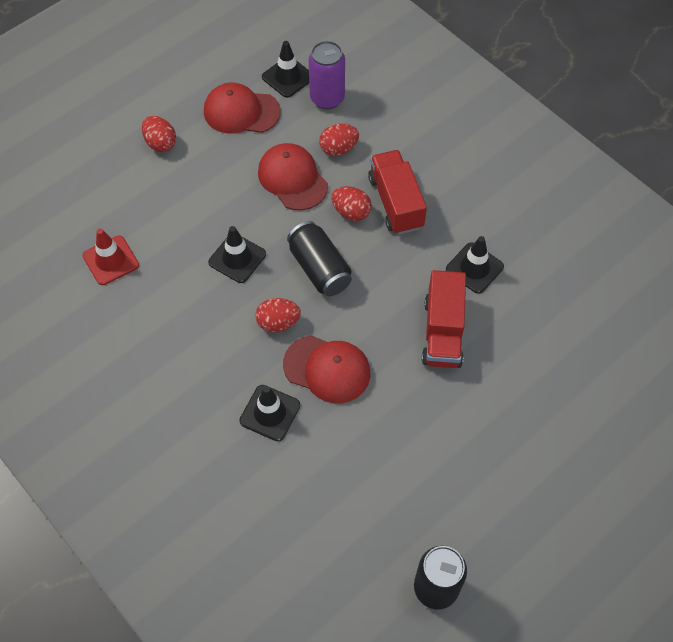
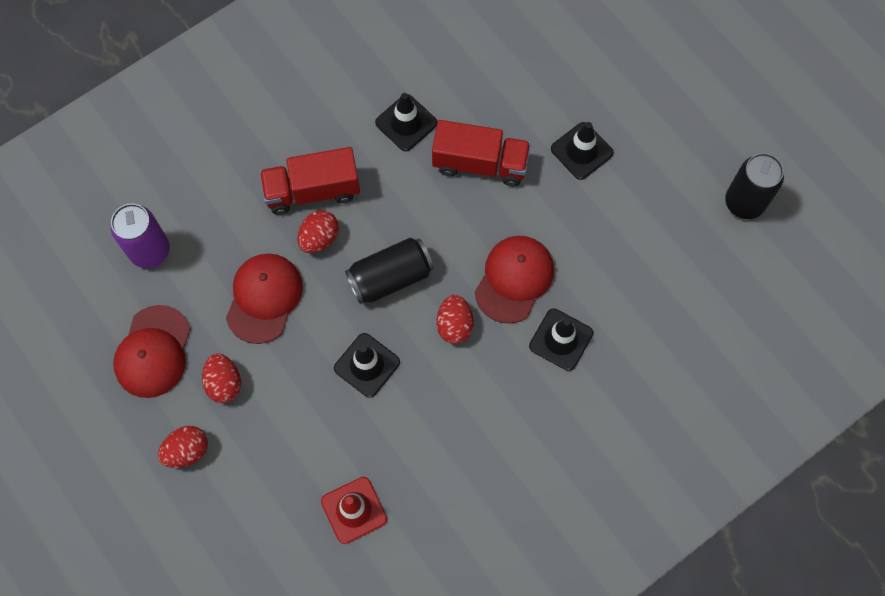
camera: 85 degrees left, 10 degrees up
red cap [258,143,328,211] -> red cap turned 135 degrees clockwise [226,253,303,344]
black traffic cone [262,41,309,98] -> black traffic cone moved to [551,122,614,180]
red egg [319,124,359,156] -> red egg moved to [202,353,241,403]

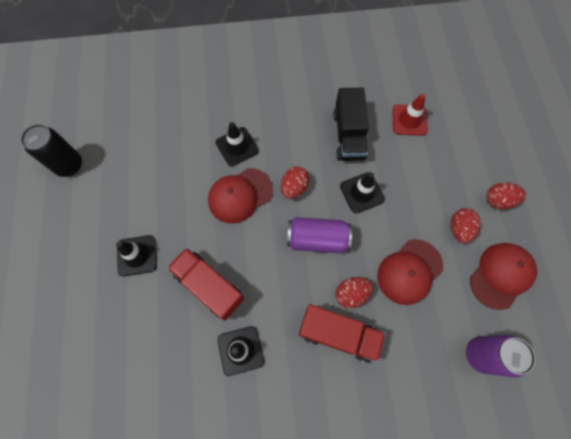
camera: 150 degrees left, 0 degrees up
black can [345,238,434,304] -> purple can [287,217,352,253]
none -> black truck [333,87,369,161]

